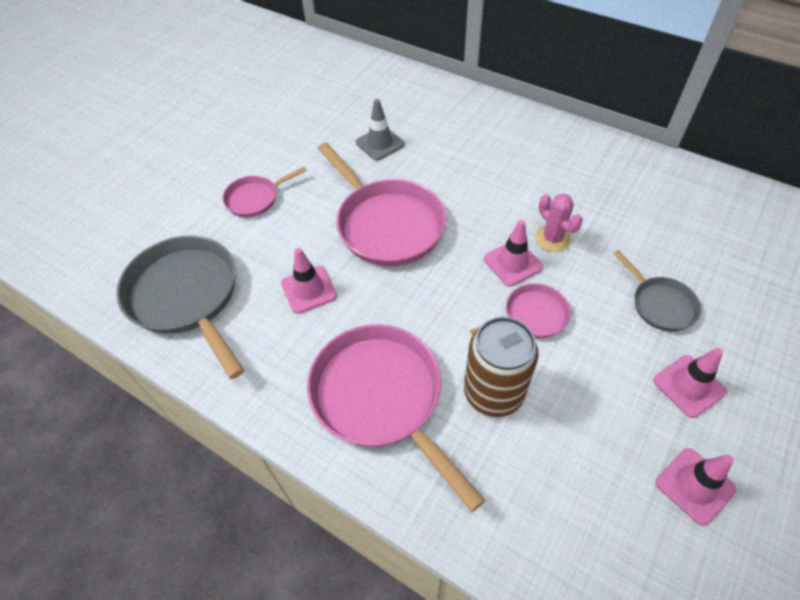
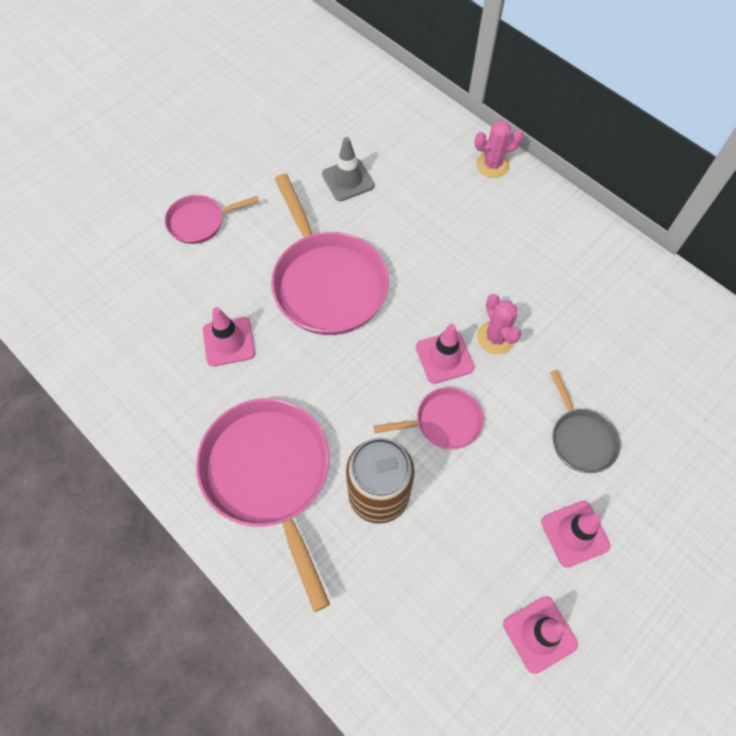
camera: 10 degrees right, 10 degrees up
grey pan [116,235,244,379] -> none
none -> pink cactus [474,120,523,178]

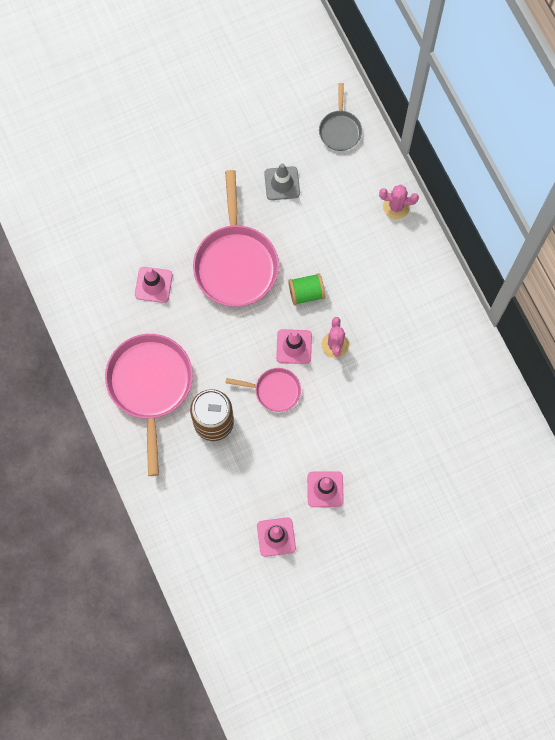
camera: 20 degrees right, 10 degrees up
pink pan [165,195,259,244] -> none
grey pan [550,370,621,473] -> grey pan moved to [319,83,362,151]
none -> green spool [288,273,325,305]

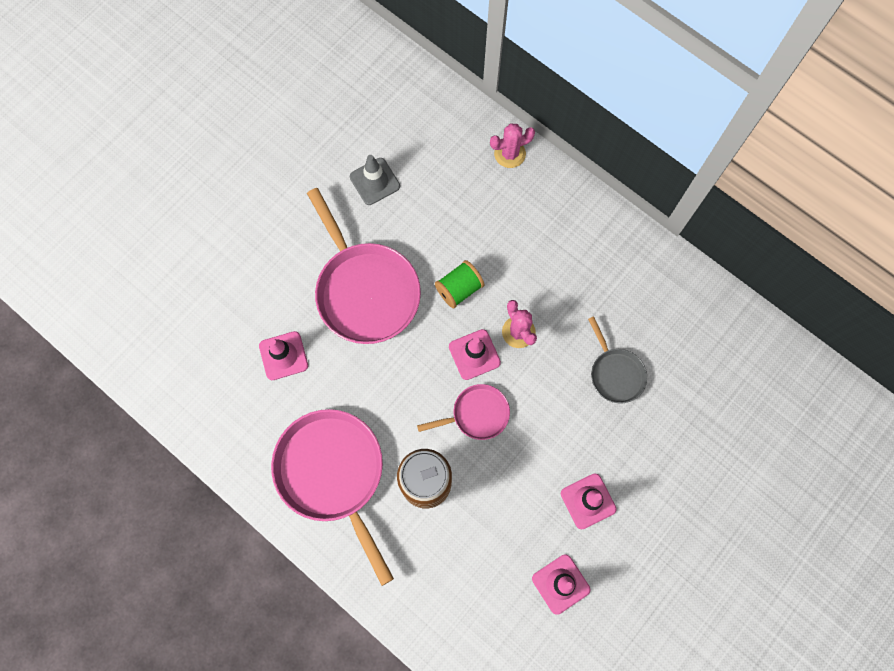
camera: 25 degrees left, 0 degrees up
grey pan [319,83,362,151] -> grey pan moved to [588,316,647,403]

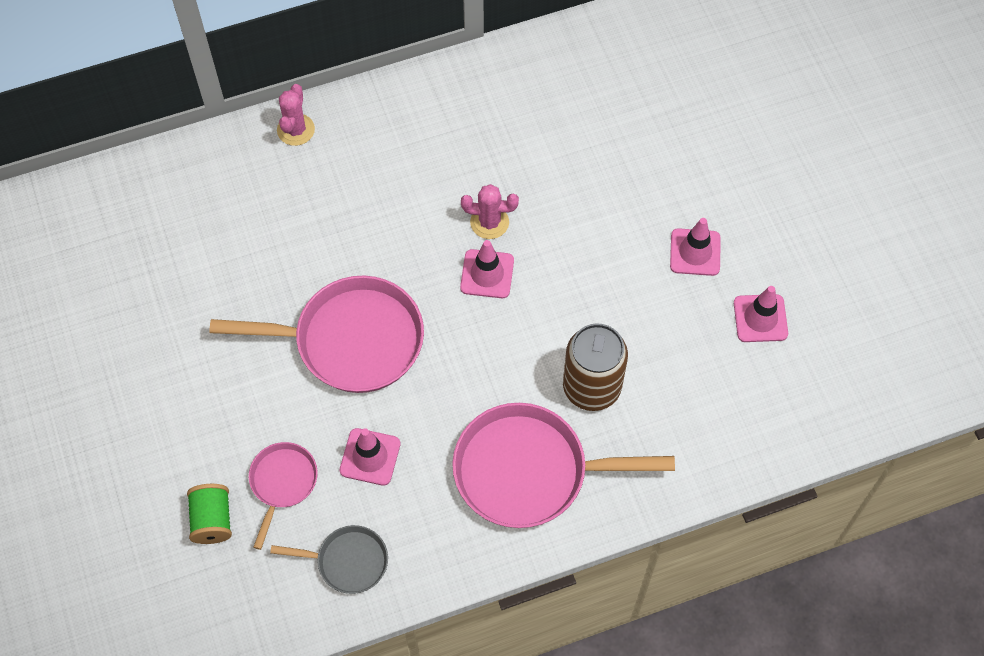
camera: 60 degrees left, 10 degrees down
grey traffic cone [350,155,400,205] -> none
pink pan [417,384,510,440] -> pink pan moved to [249,442,318,550]
green spool [435,260,484,308] -> green spool moved to [187,484,232,544]
grey pan [588,316,647,403] -> grey pan moved to [270,525,388,594]

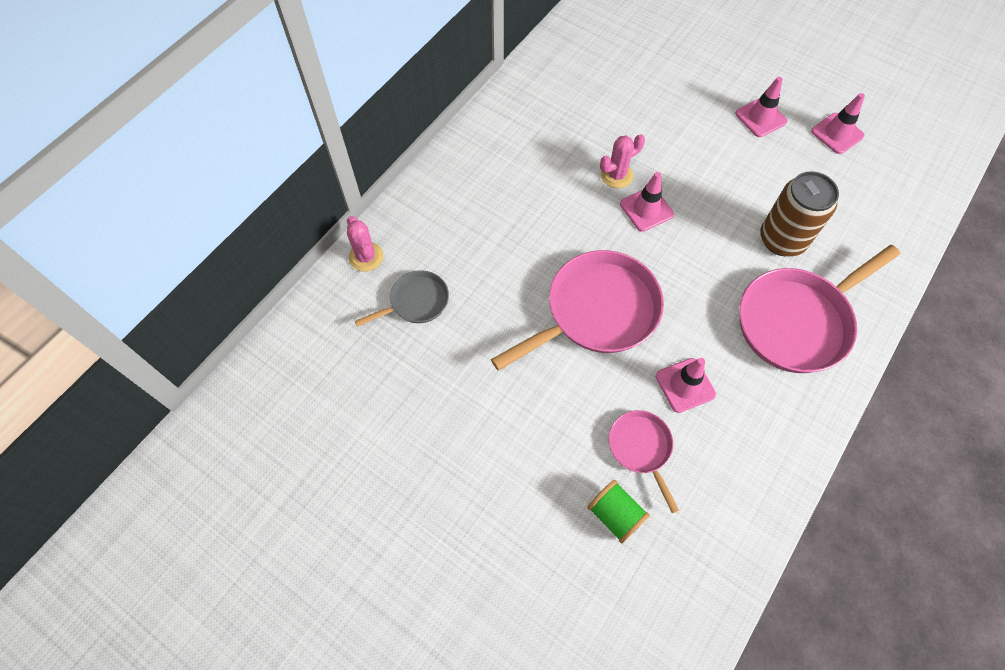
camera: 35 degrees left, 0 degrees up
grey pan [270,525,388,594] -> grey pan moved to [355,270,449,327]
pink cactus [277,84,315,146] -> pink cactus moved to [347,216,383,272]

